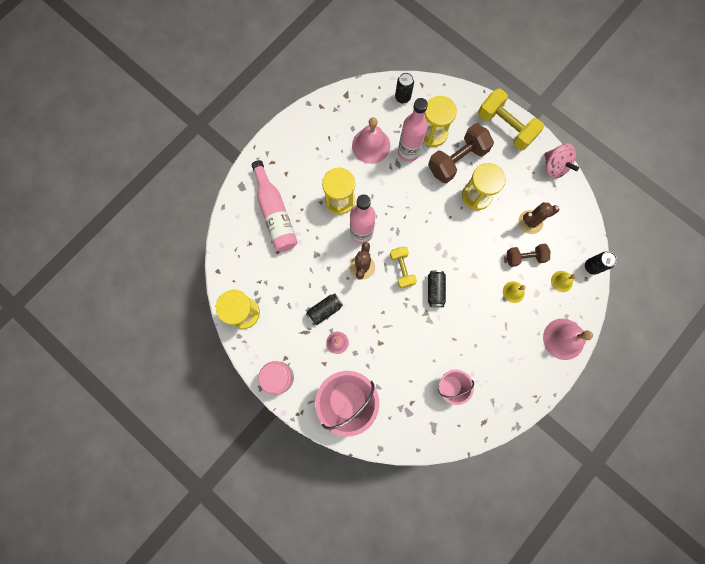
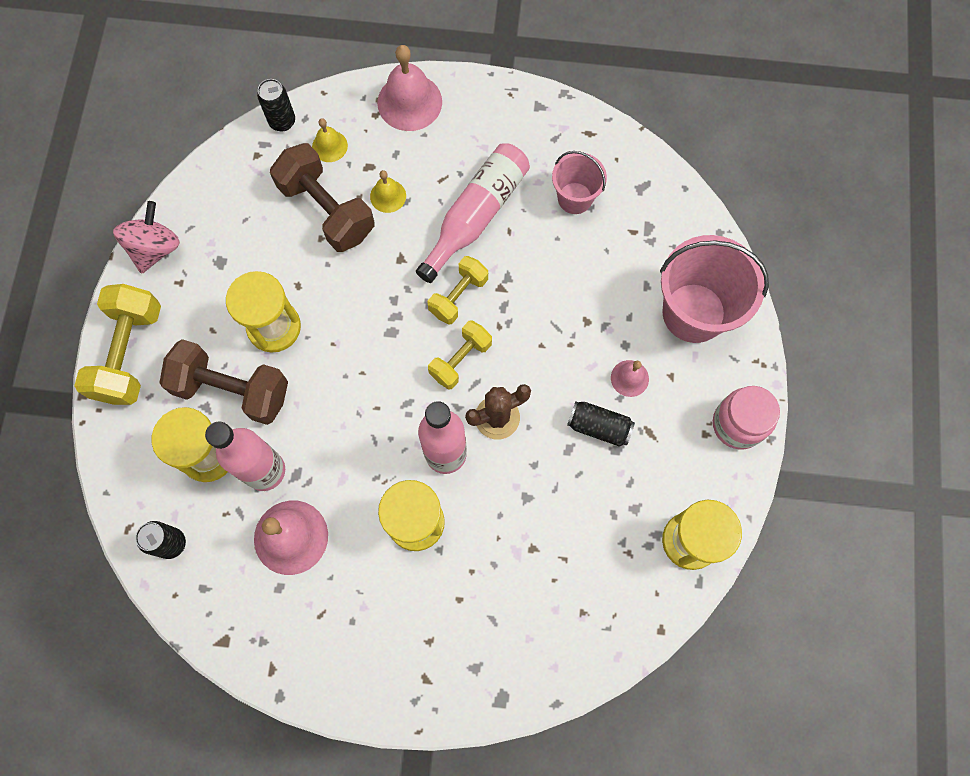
camera: 125 degrees left, 5 degrees down
pink bottle [252,160,297,252] -> pink bottle moved to [416,143,530,283]
black can [428,270,446,308] -> yellow dumbbell [428,256,488,325]
brown dumbbell [507,244,550,267] -> brown dumbbell [270,143,374,252], size x1.66
brown cactus [518,202,559,234] -> none

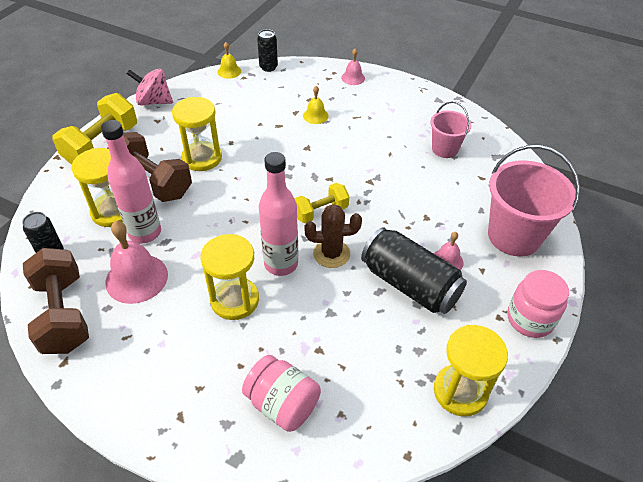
camera: 20 degrees right, 25 degrees down
pink spinning top [113,201,180,274] -> pink spinning top turned 120 degrees counterclockwise [127,69,173,106]
brown dumbbell [270,143,374,252] -> brown dumbbell moved to [23,248,89,354]
yellow bell [312,118,348,162] -> yellow bell moved to [218,42,241,79]
pink bell [377,45,442,131] -> pink bell [341,49,365,85], size x0.54
pink bottle [416,143,530,283] -> none
yellow dumbbell [428,256,488,325] -> none
black can [567,401,635,447] -> black can [361,227,467,314], size x1.85
none -> pink jar [242,355,321,432]

